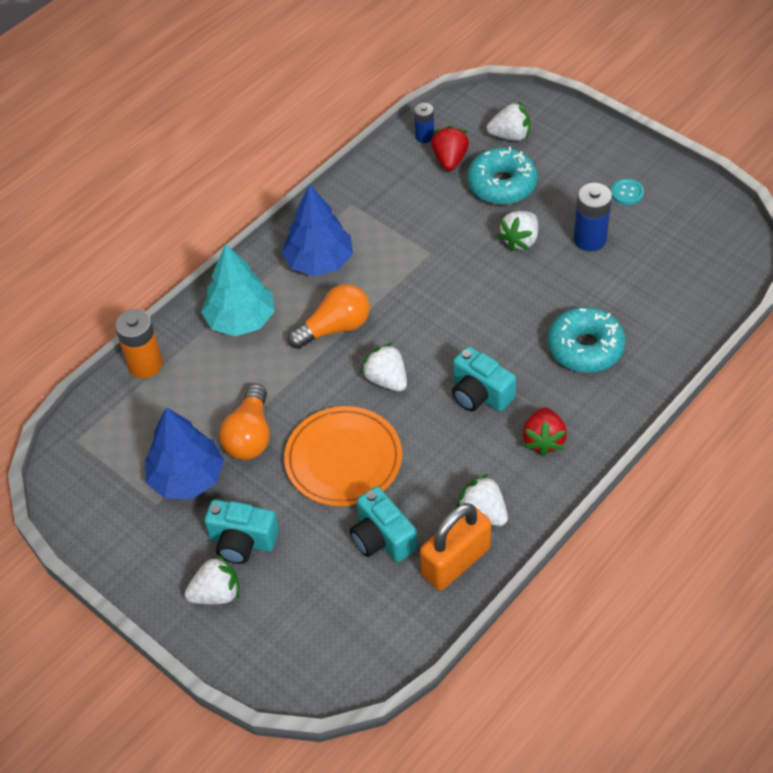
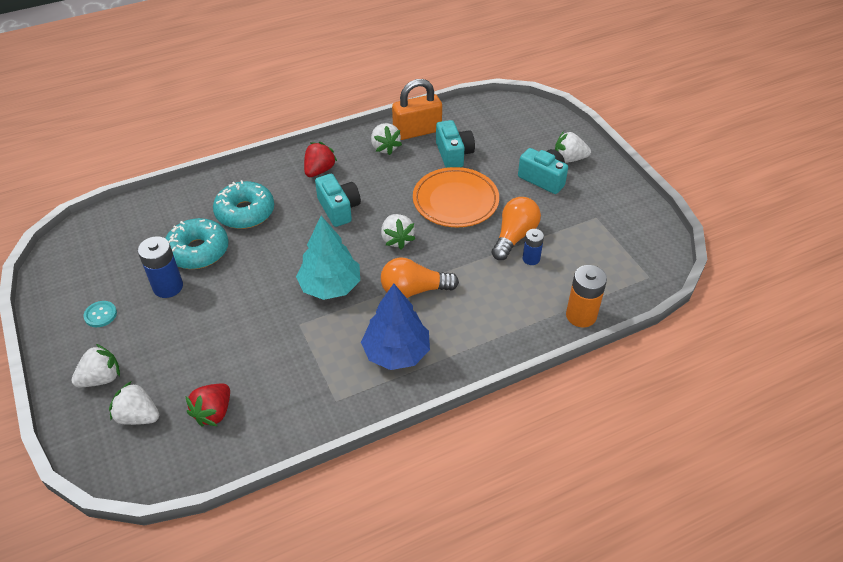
camera: 160 degrees left, 5 degrees down
blue tree [145,407,224,499] -> none
turquoise tree [201,244,275,336] -> turquoise tree moved to [296,216,360,300]
blue battery [414,103,434,143] -> blue battery moved to [523,229,544,265]
turquoise donut [467,147,538,205] -> turquoise donut moved to [165,218,228,269]
white strawberry [498,211,538,251] -> white strawberry moved to [71,344,120,387]

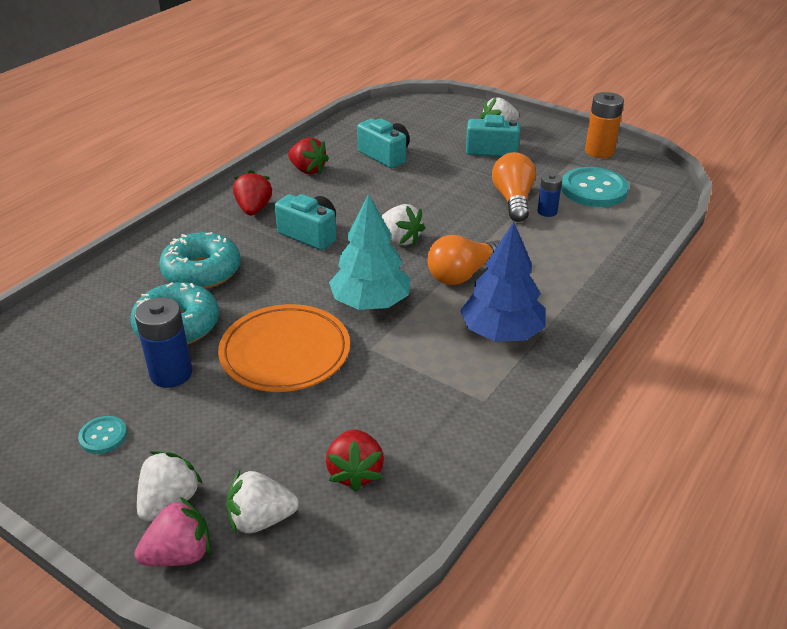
camera: 30 degrees left, 10 degrees down
white strawberry [371,123,402,155] -> red strawberry [288,137,329,174]
orange padlock [392,79,442,140] -> none
orange plate [413,167,499,227] -> orange plate moved to [218,304,350,392]
orange battery [566,265,607,327] -> orange battery moved to [585,92,624,158]
none -> pink strawberry [135,497,210,566]
none -> turquoise button [561,167,629,207]

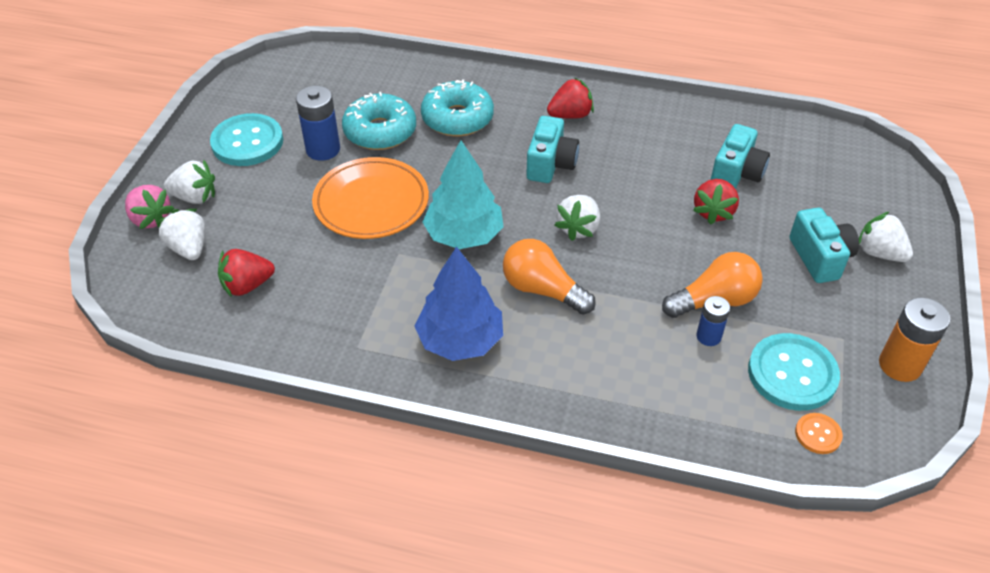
camera: 70 degrees right, 10 degrees up
turquoise button [78,416,127,454] -> turquoise button [210,113,283,166], size x2.05
red strawberry [288,137,329,174] -> red strawberry moved to [693,179,739,225]
none -> orange button [795,413,843,454]

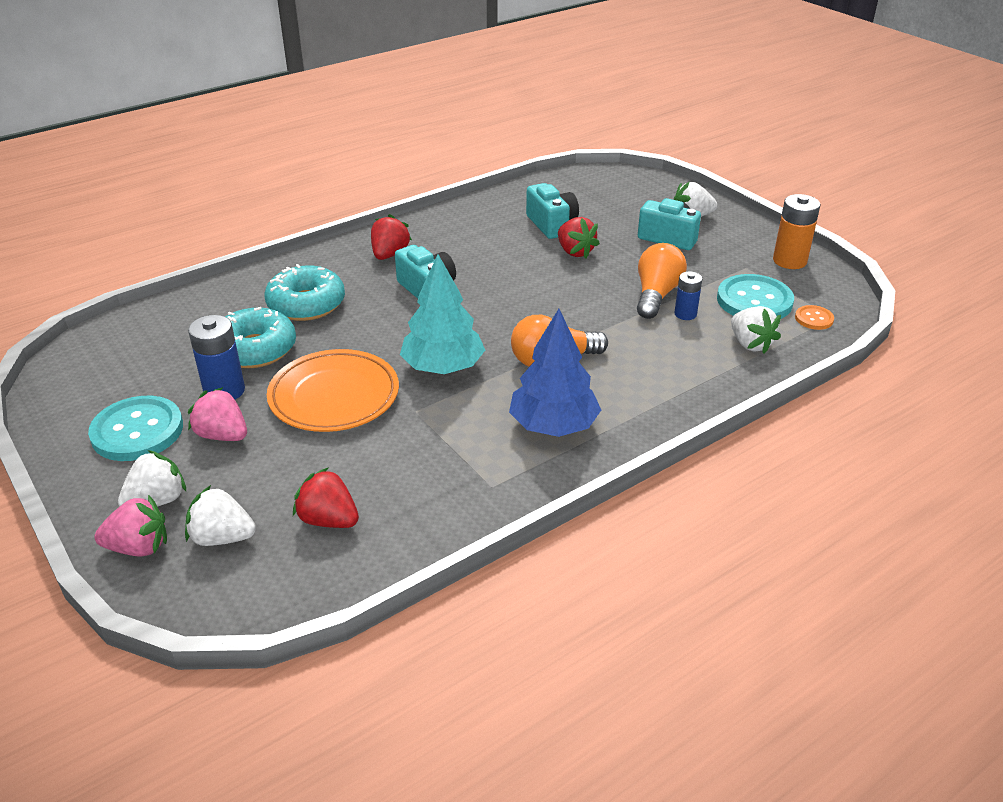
camera: 50 degrees left, 10 degrees down
red strawberry [218,249,275,297] -> red strawberry turned 105 degrees clockwise [293,467,359,528]
white strawberry [555,195,600,241] -> white strawberry moved to [731,306,781,354]
none -> pink strawberry [188,387,247,441]

